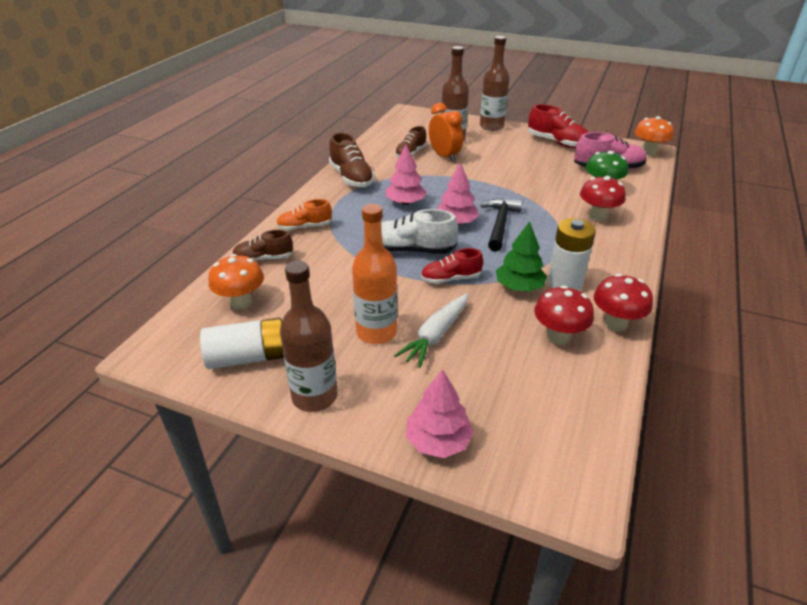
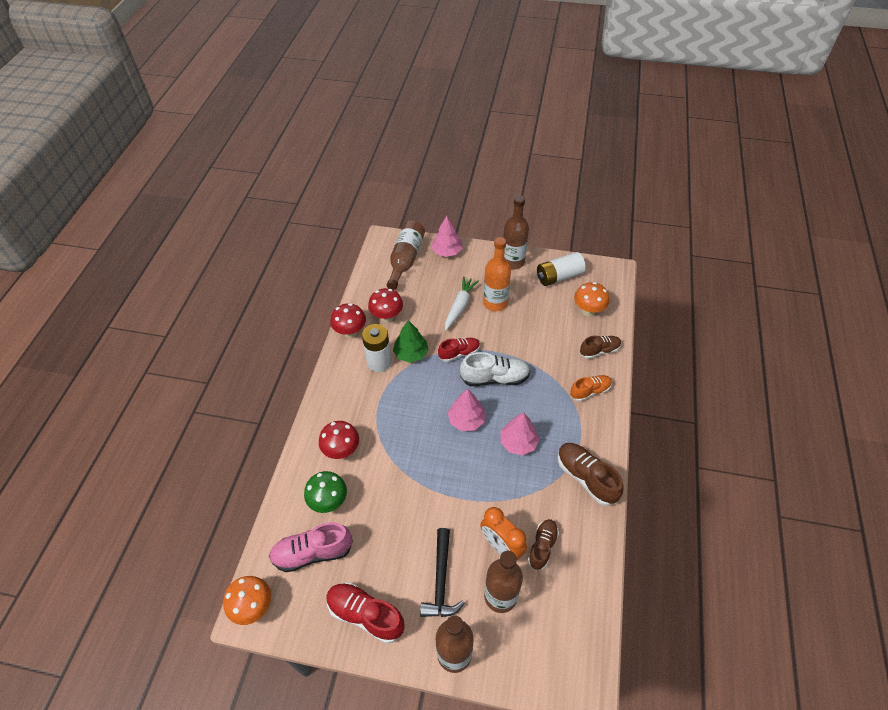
camera: 170 degrees right, 15 degrees up
black hammer [480,198,523,251] -> black hammer moved to [420,528,465,617]
none -> brown bottle [387,221,425,290]

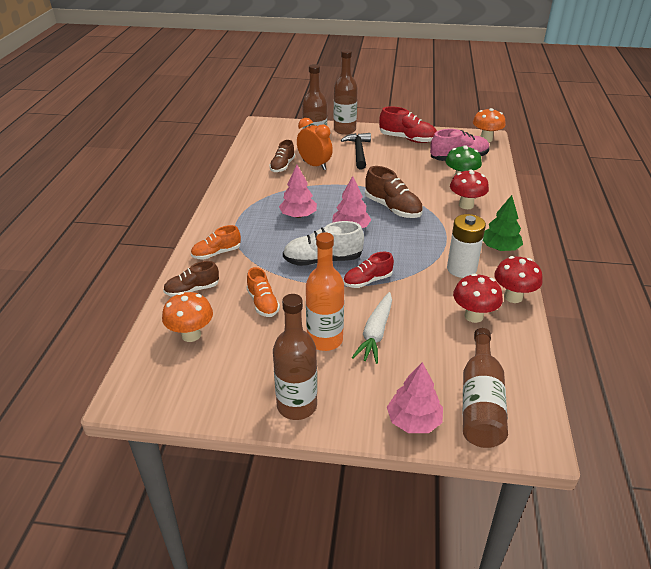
camera: 175 degrees right, 15 degrees down
green tree [393,320,428,363] -> green tree moved to [483,195,523,251]
white battery [537,252,586,286] -> none
brown shoe [558,443,624,506] -> brown shoe moved to [365,166,423,218]
none -> orange shoe [246,267,280,317]

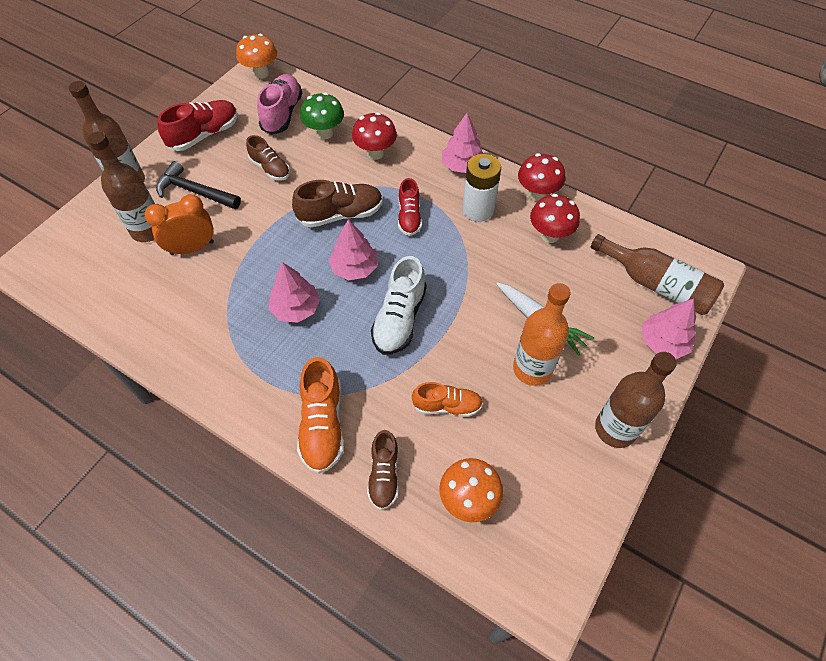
camera: 65 degrees left, 20 degrees up
orange shoe [191,225,241,260] -> orange shoe [297,357,344,474], size x1.52
brown shoe [269,140,295,172] -> brown shoe moved to [246,135,290,180]
red shoe [343,252,394,288] -> red shoe moved to [398,178,422,236]
green tree [483,195,523,251] -> pink tree [442,113,484,173]

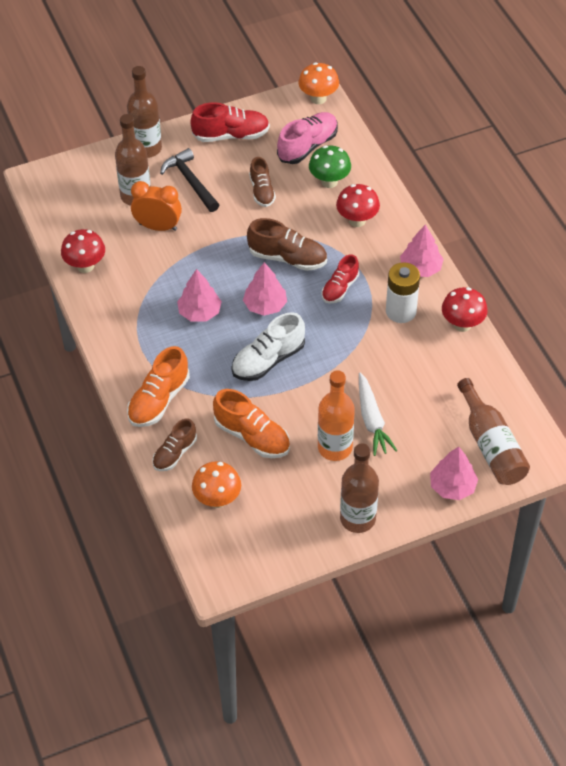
camera: 35 degrees right, 5 degrees down
orange shoe [412,382,483,417] -> orange shoe [213,389,290,458], size x1.52
red mushroom [530,194,580,243] -> red mushroom moved to [61,229,105,273]

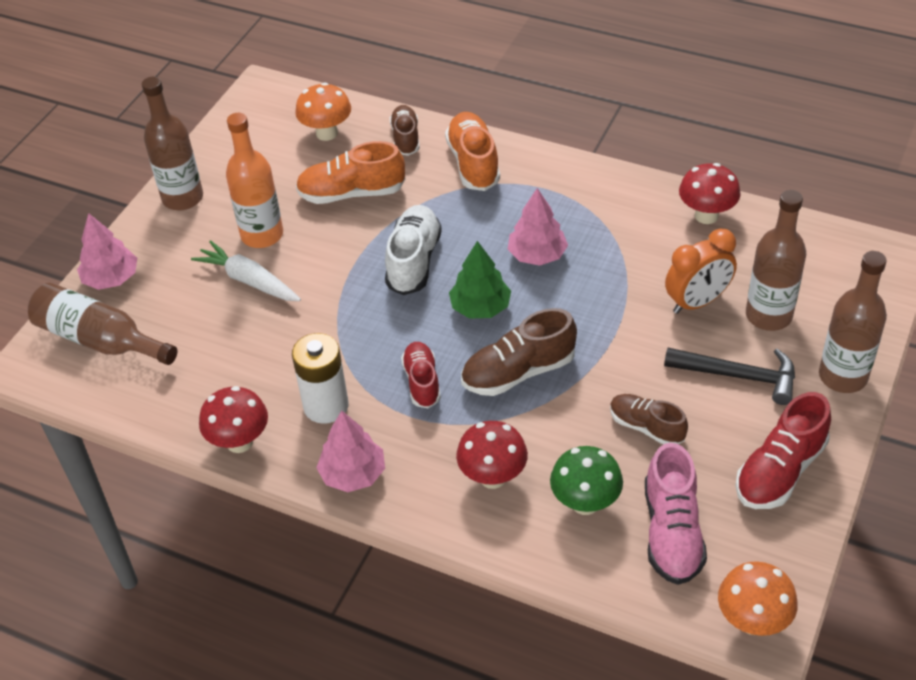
camera: 140 degrees right, 5 degrees down
pink tree [243,262,287,316] -> green tree [449,241,511,319]

